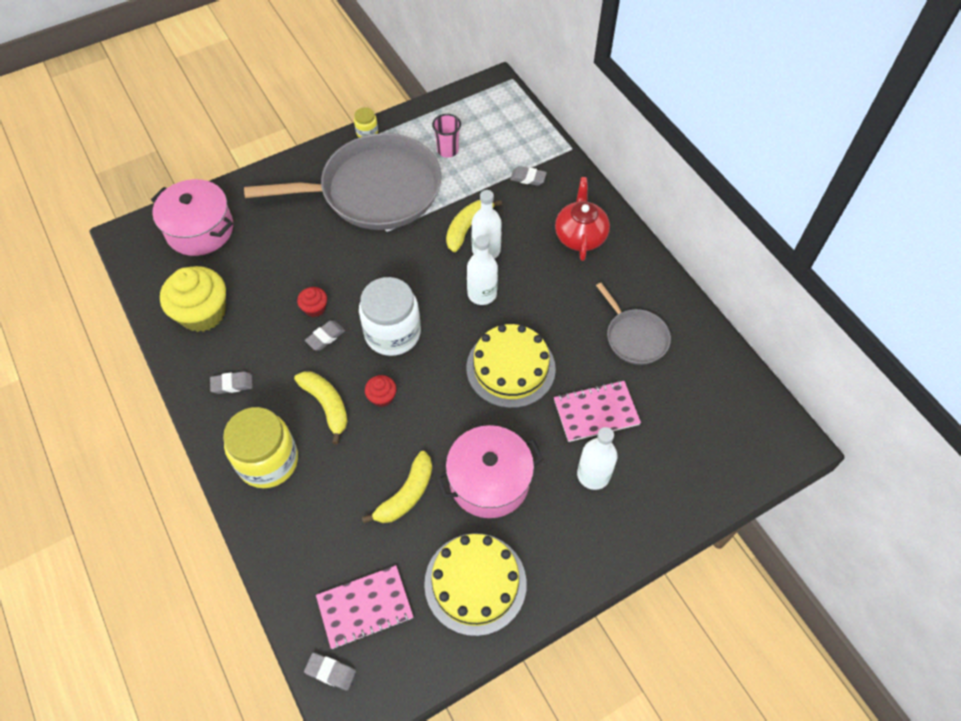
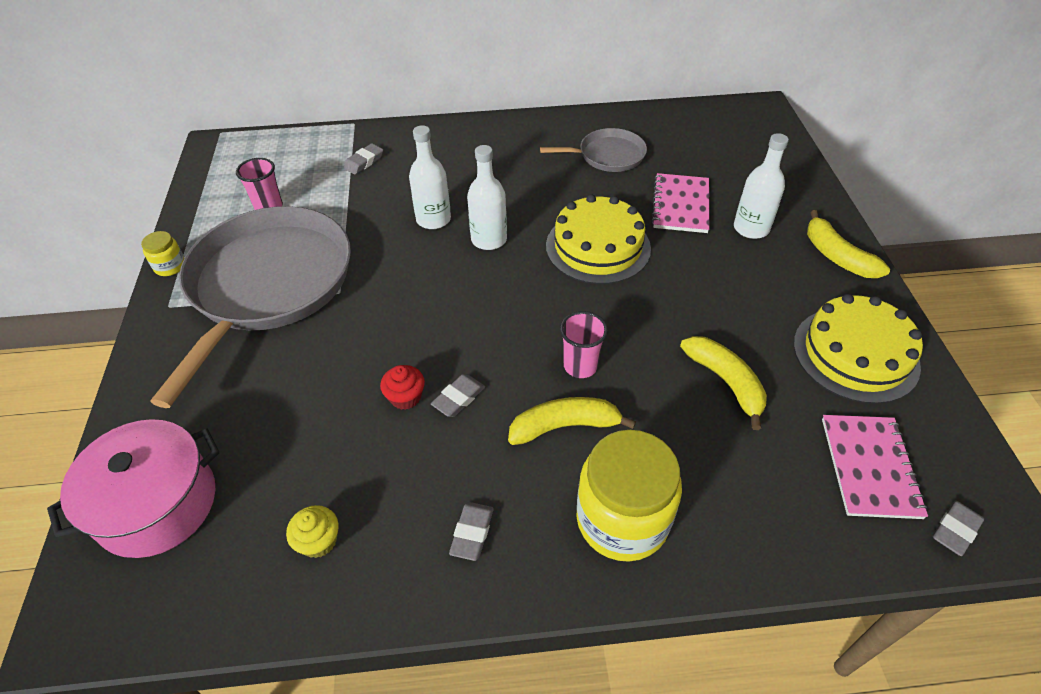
camera: 65 degrees left, 10 degrees down
yellow cupcake [160,266,226,332] -> yellow cupcake [286,505,339,558], size x0.47
grey eraser [305,321,345,350] -> grey eraser turned 60 degrees clockwise [431,374,485,417]
white jar [359,277,421,356] -> none
red cupcake [365,375,397,407] -> pink cup [560,311,608,378]
pink pot [436,425,543,518] -> none
yellow banana [446,200,502,252] -> yellow banana moved to [807,210,890,278]
red teapot [555,177,610,261] -> none

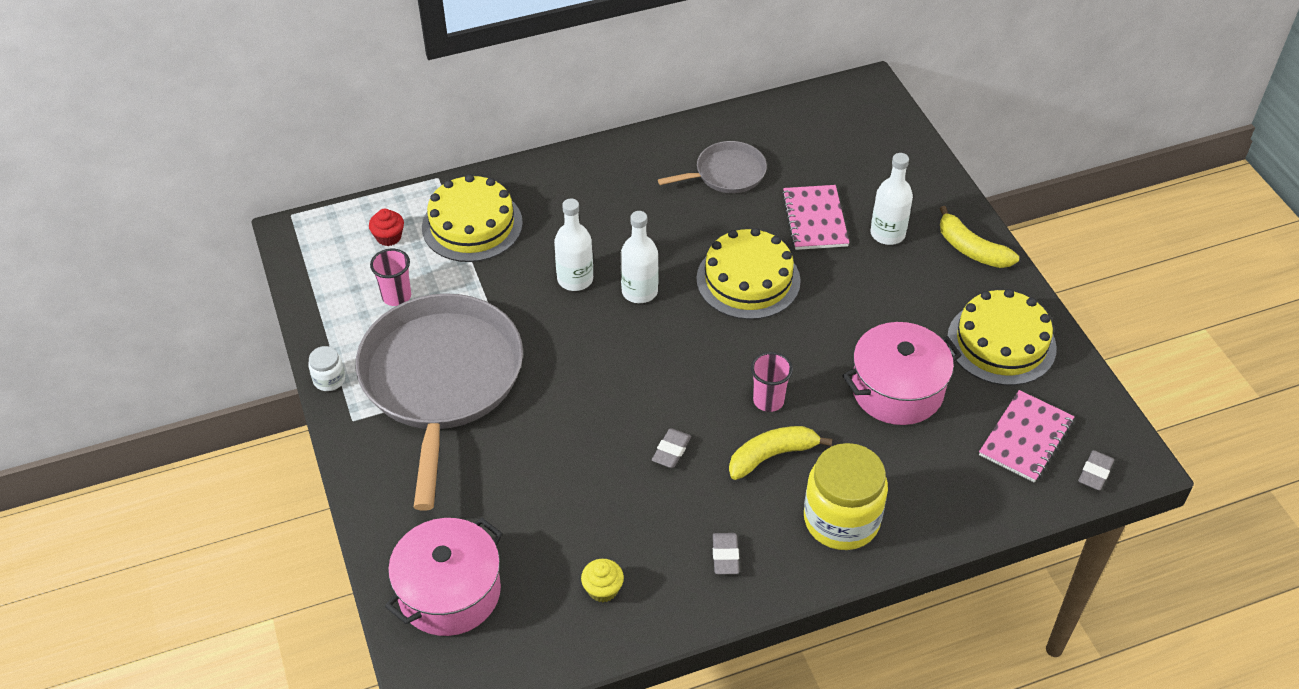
camera: 15 degrees left, 0 degrees up
yellow jar [141,231,185,276] -> white jar [308,346,345,391]
grey eraser [344,143,383,175] -> yellow cake [422,174,523,262]
red cupcake [380,365,425,410] -> red cupcake moved to [369,209,404,246]
yellow banana [680,336,767,430] -> pink pot [842,322,962,425]
pink notebook [822,415,928,519] -> pink notebook turned 45 degrees clockwise [979,390,1075,482]

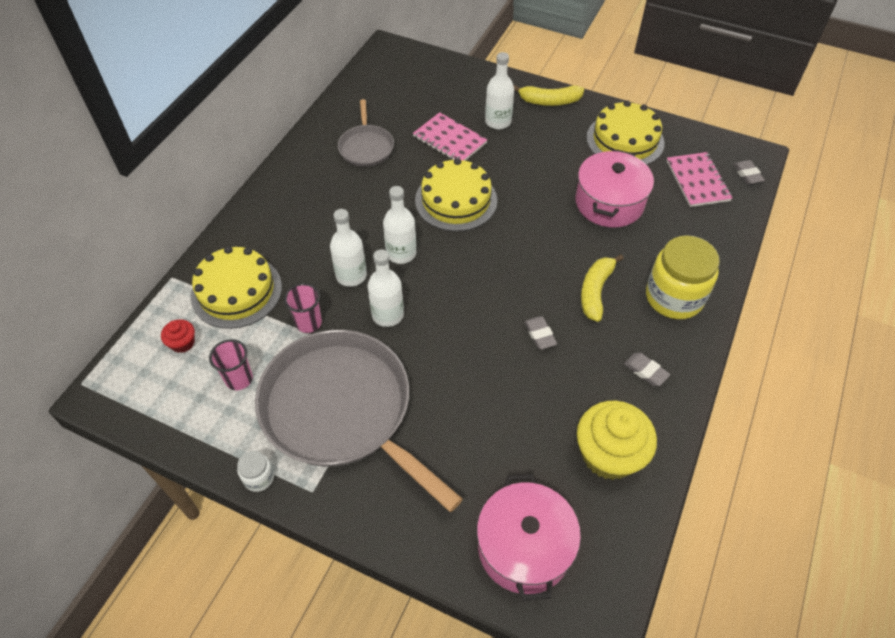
camera: 45 degrees left, 5 degrees up
yellow cupcake [581,559,624,602] -> yellow cupcake [577,401,657,480], size x2.13
grey pan [658,141,767,193] -> grey pan turned 150 degrees clockwise [338,99,394,167]
pink cup [751,352,793,412] -> pink cup moved to [284,283,322,333]
none -> white bottle [368,249,404,327]

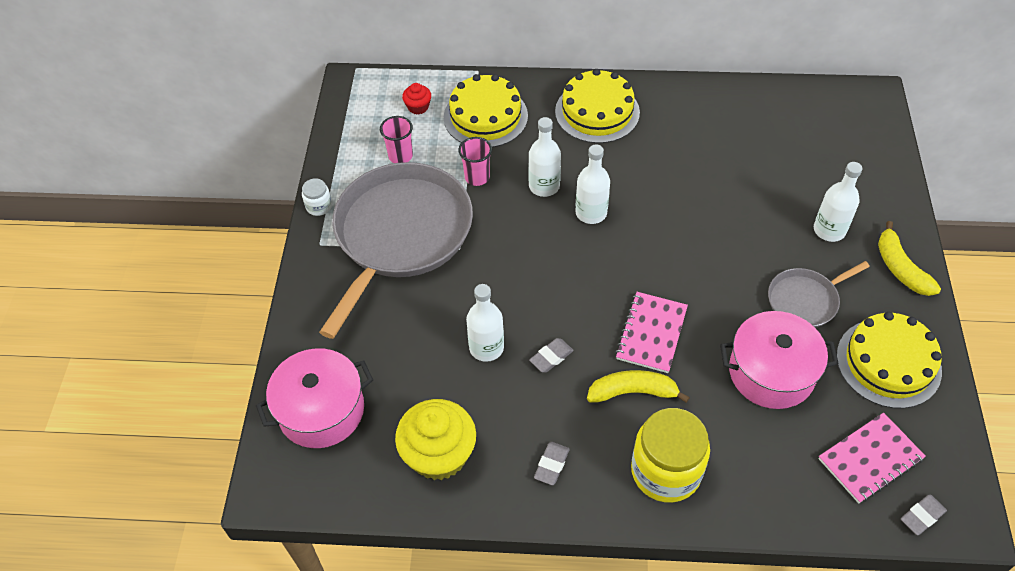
camera: 70 degrees right, 0 degrees up
grey pan [338,99,394,167] -> grey pan moved to [768,261,870,328]
white bottle [368,249,404,327] -> white bottle moved to [466,284,504,362]
pink notebook [413,112,487,161] -> pink notebook moved to [615,292,688,373]
yellow cake [415,158,497,232] -> yellow cake moved to [555,69,640,143]

